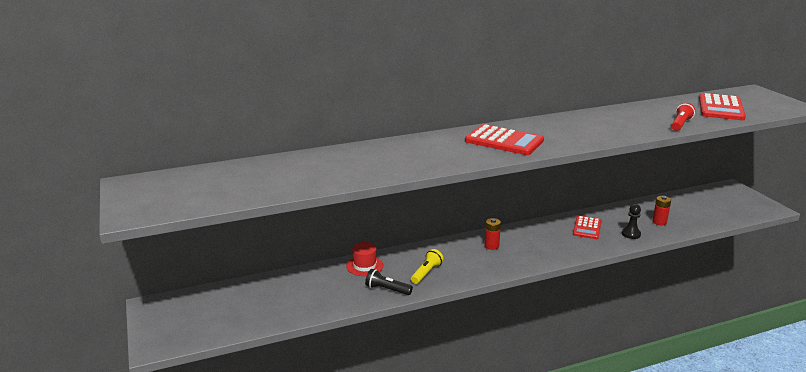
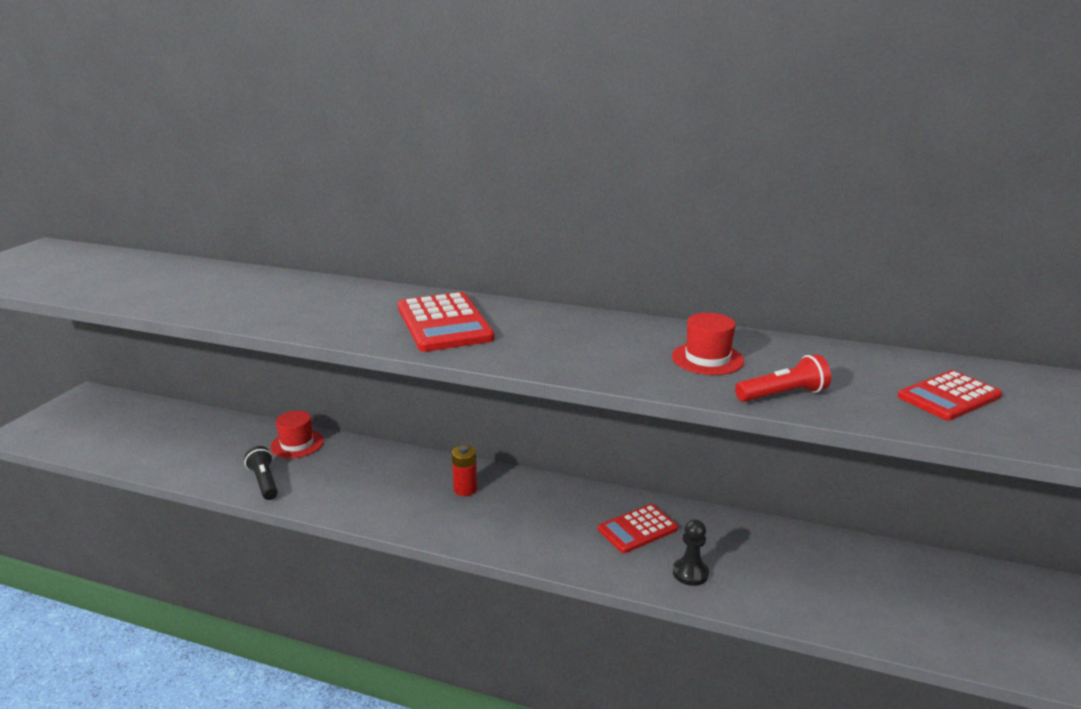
camera: 40 degrees right, 0 degrees up
yellow flashlight [411,249,443,284] -> none
red battery [652,196,671,225] -> none
red calculator [699,93,746,120] -> red calculator [897,370,1002,421], size x0.65
none -> red hat [672,313,744,375]

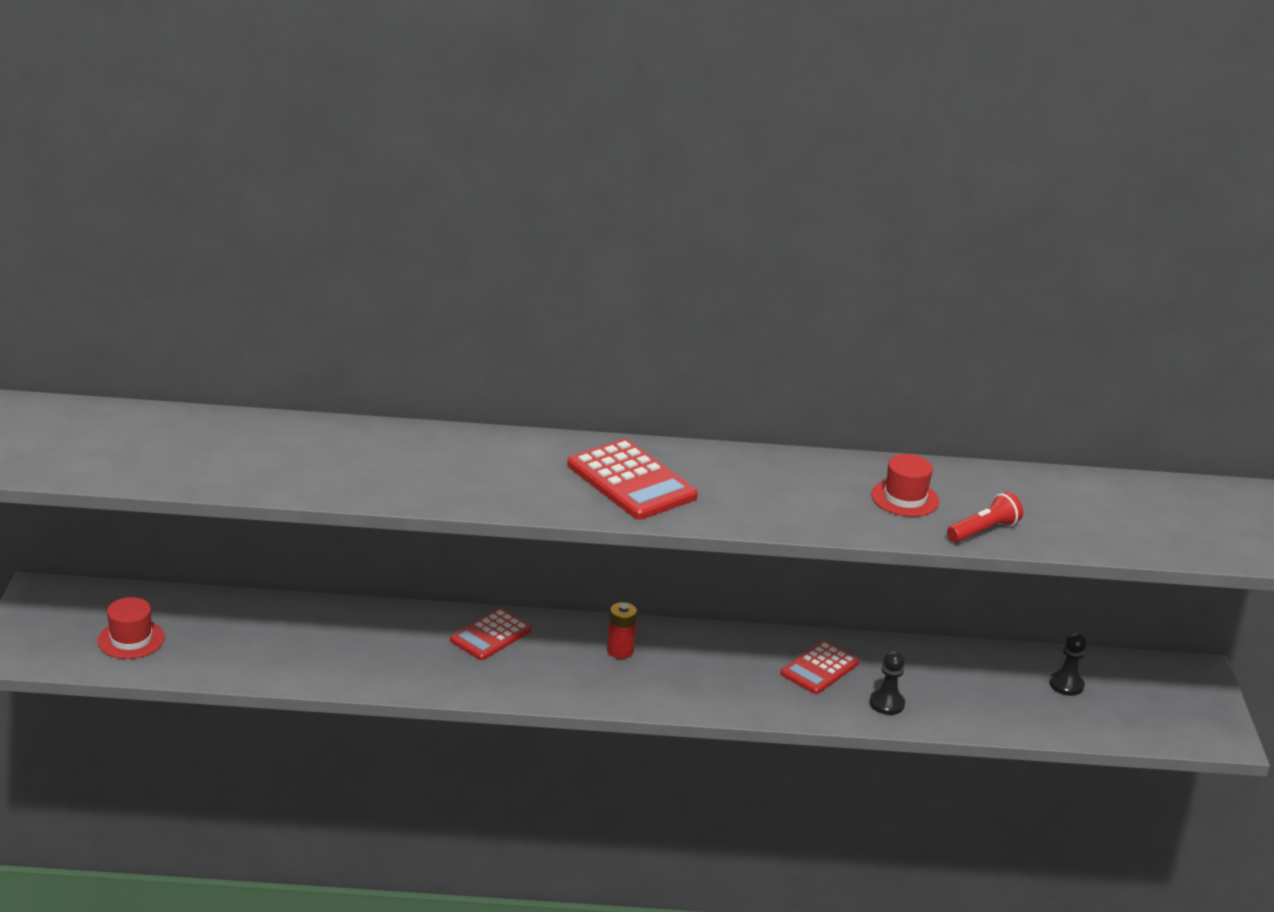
camera: 20 degrees left, 5 degrees up
black flashlight [244,446,278,500] -> none
red hat [270,411,324,458] -> red hat moved to [98,597,165,659]
red calculator [897,370,1002,421] -> red calculator moved to [450,608,532,660]
none -> black pawn [1049,633,1087,696]

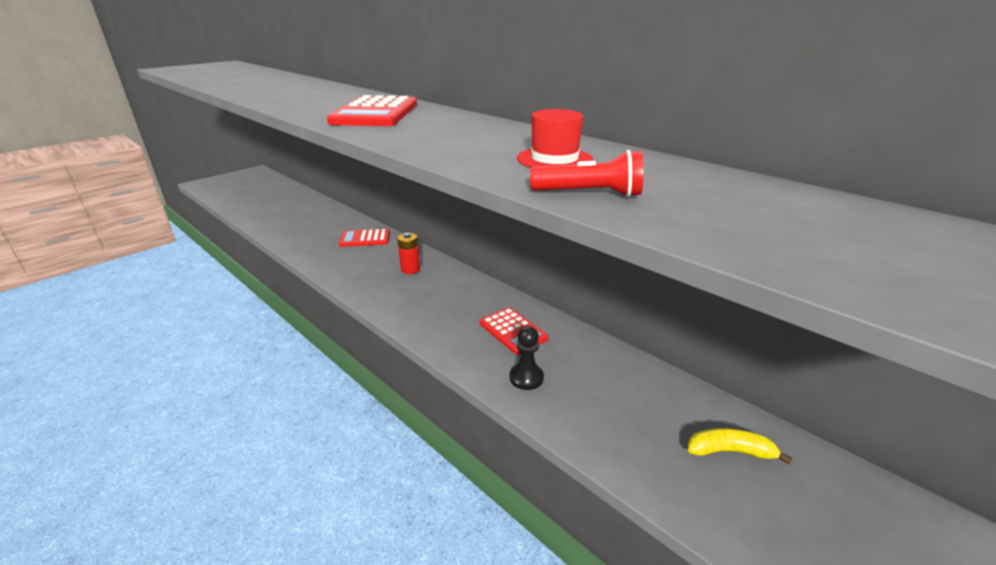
camera: 45 degrees right, 0 degrees up
red hat [98,597,165,659] -> none
red calculator [781,641,859,694] -> red calculator turned 120 degrees counterclockwise [479,307,549,355]
black pawn [1049,633,1087,696] -> yellow banana [688,428,793,465]

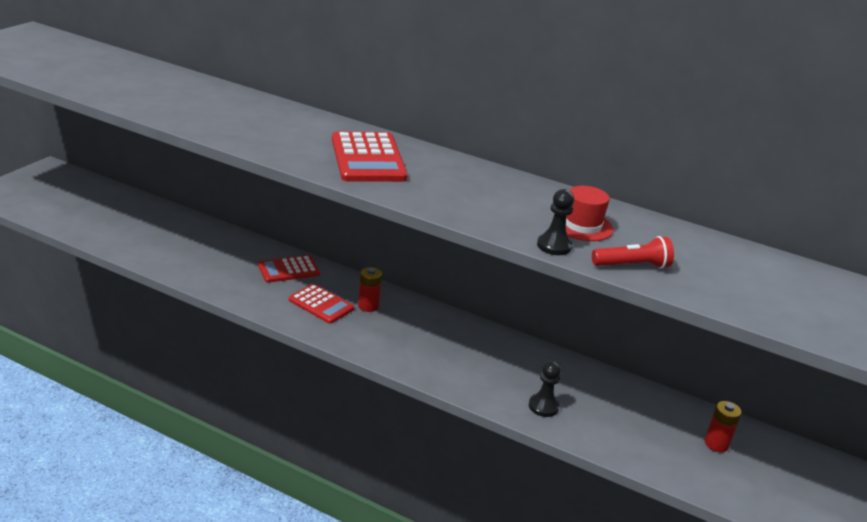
camera: 20 degrees left, 0 degrees up
red calculator [479,307,549,355] -> red calculator moved to [289,284,354,324]
yellow banana [688,428,793,465] -> red battery [705,401,742,452]
none -> black pawn [537,189,574,255]

